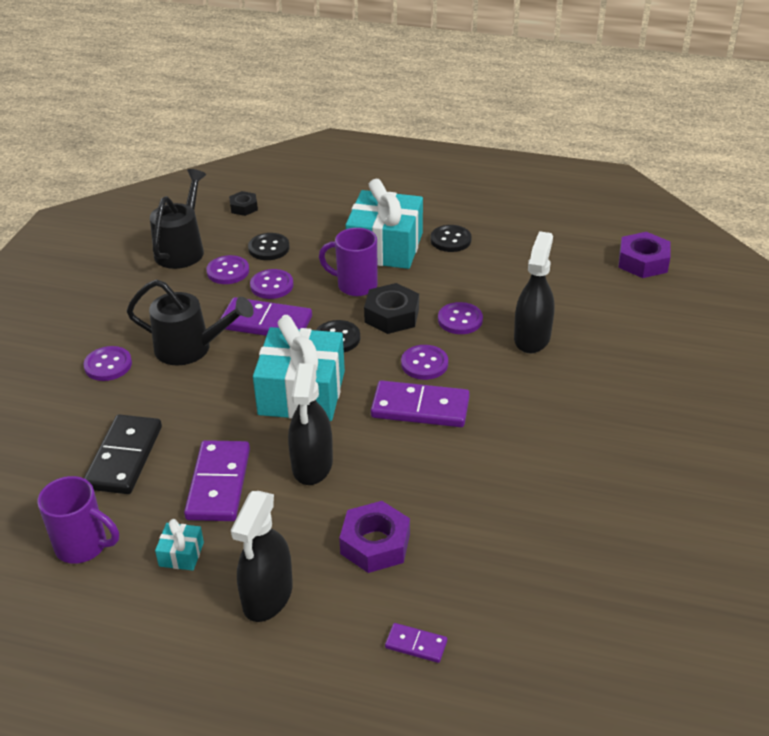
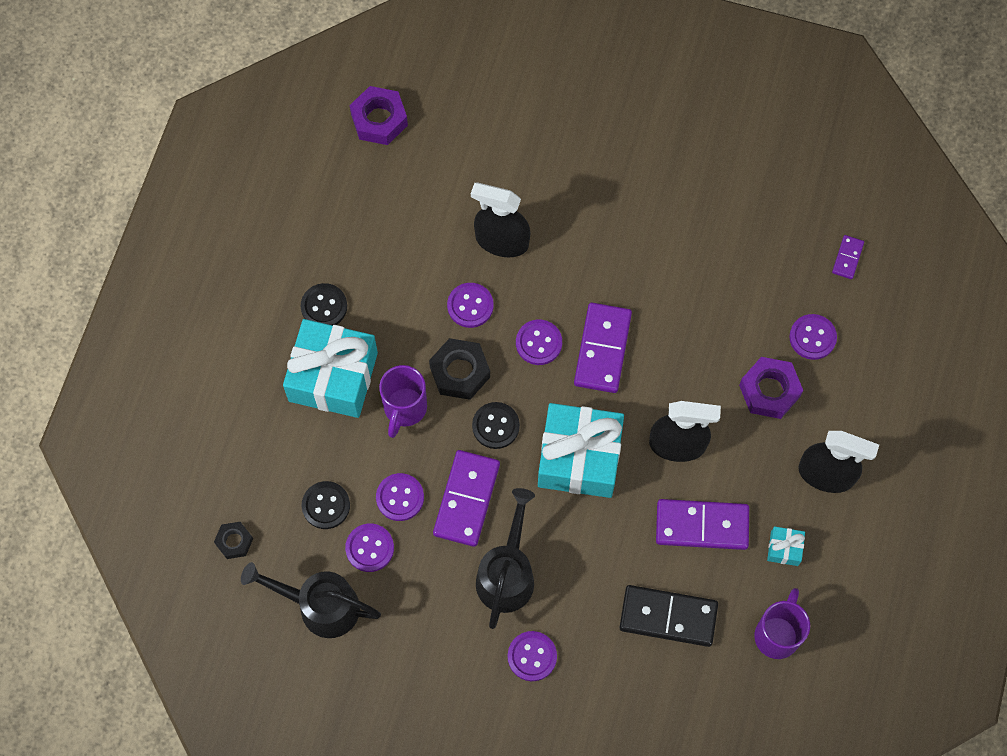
camera: 90 degrees left, 30 degrees up
purple domino [385,623,447,663] -> purple domino moved to [832,235,864,279]
none -> purple button [789,314,837,360]

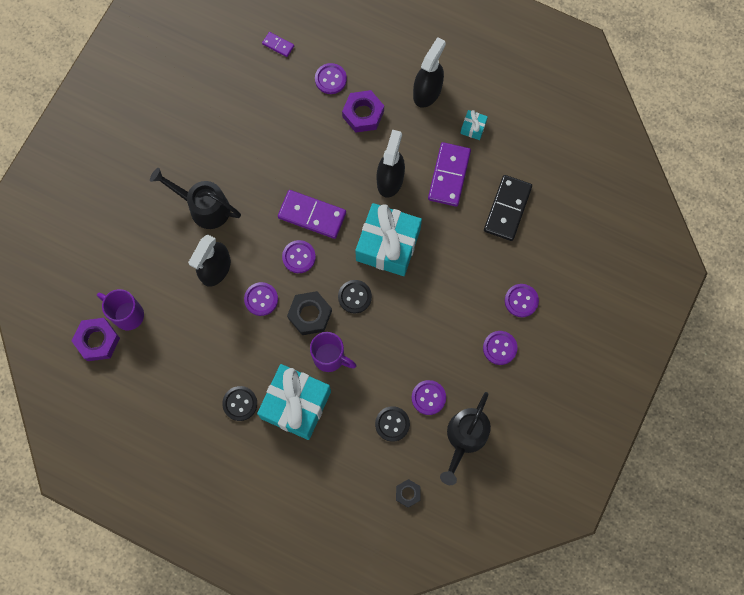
camera: 80 degrees left, 5 degrees up
purple button [376,473,424,521] -> purple button moved to [483,331,518,365]
purple domino [433,450,500,547] -> none
black watering can [476,488,535,629] -> black watering can moved to [150,168,241,229]
purple mug [754,588,810,659] -> purple mug moved to [97,289,144,330]

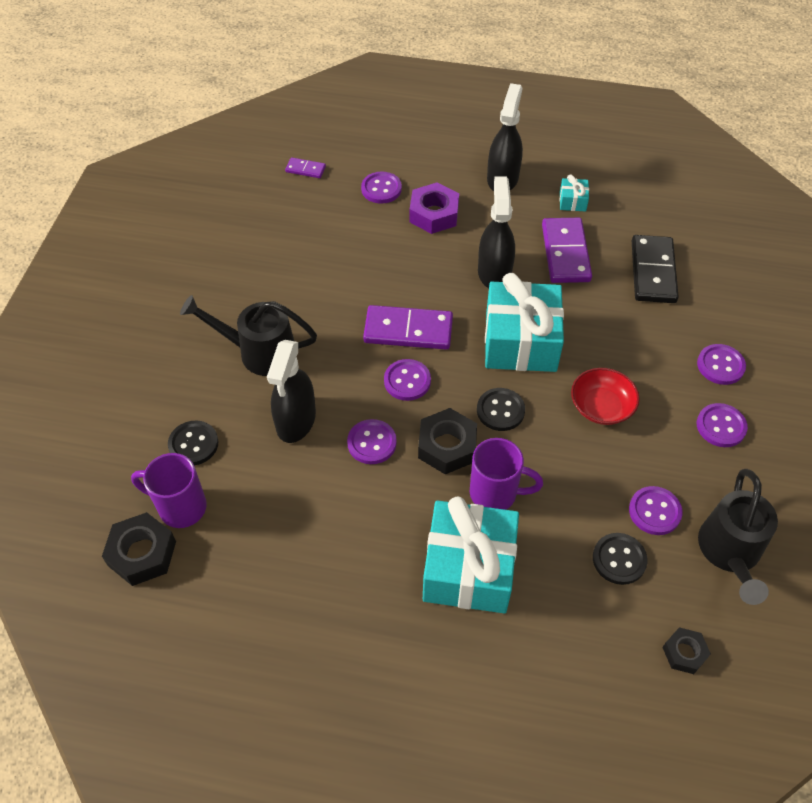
camera: 15 degrees left, 20 degrees down
purple nut [72,318,120,361] -> black nut [102,512,176,586]
black button [222,386,257,421] -> black button moved to [168,421,218,465]
none -> red bowl [571,368,640,425]

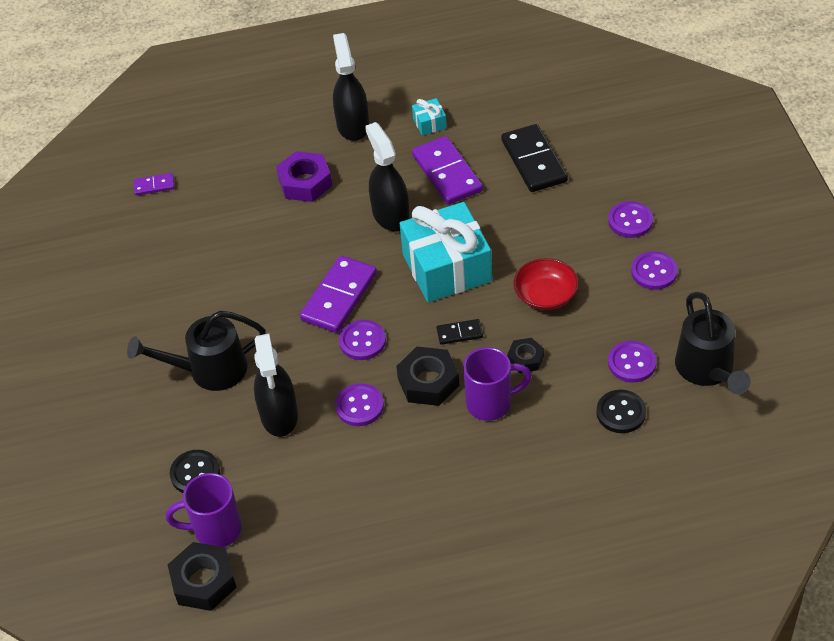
camera: 20 degrees left, 5 degrees down
purple button [361,172,402,204] -> none
purple domino [363,305,453,350] -> purple domino turned 45 degrees counterclockwise [300,256,377,333]
turquoise gift [423,496,519,613] -> none
black button [477,388,525,431] -> black domino [437,319,483,345]
black nut [662,627,711,674] -> black nut moved to [507,338,544,373]

